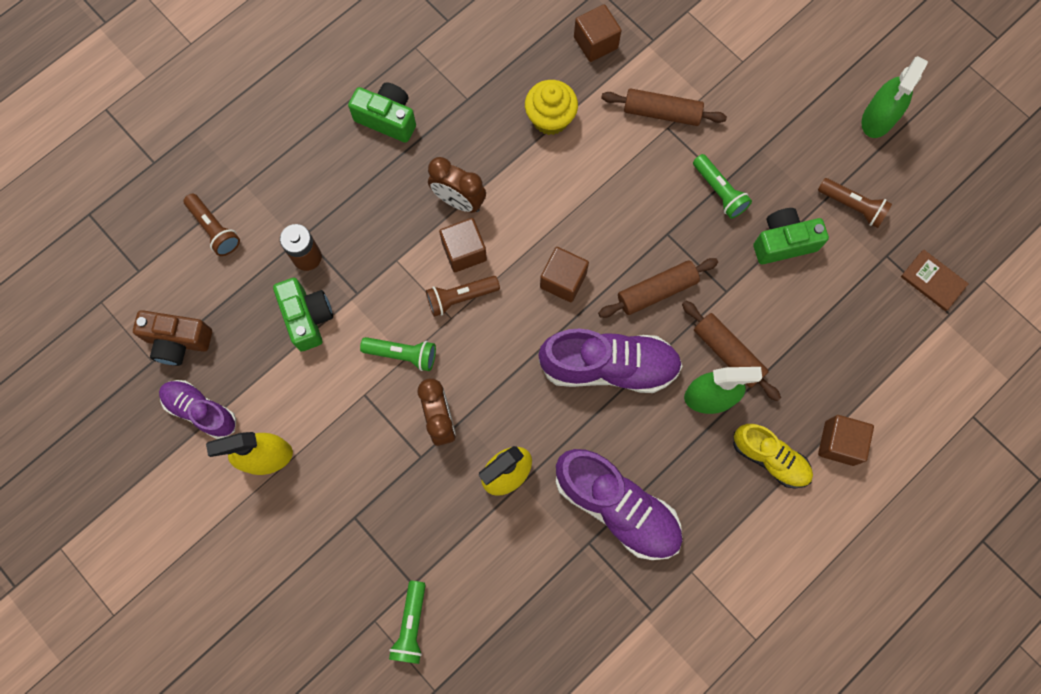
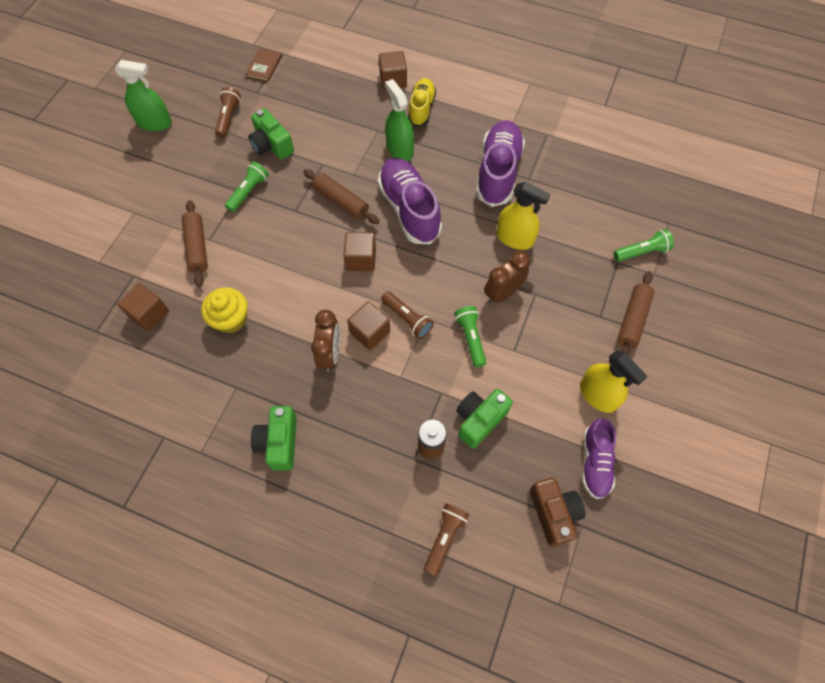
camera: 115 degrees left, 10 degrees down
brown rolling pin [682,300,781,401] -> brown rolling pin moved to [617,271,654,355]

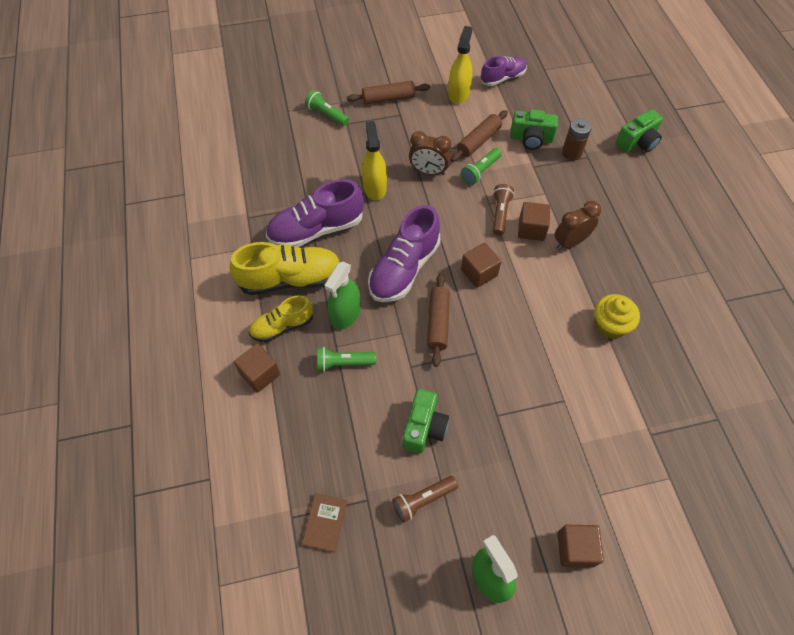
camera: 125 degrees left, 5 degrees down
brown cube [117,283,169,332] -> brown cube moved to [557,525,604,567]
brown rolling pin [182,200,208,287] -> brown rolling pin moved to [451,110,508,162]
green flashlight [225,161,269,212] -> green flashlight moved to [317,347,376,372]
brown book [245,48,282,82] -> brown book turned 60 degrees counterclockwise [302,493,347,553]
green camera [251,406,297,471] -> green camera moved to [616,110,663,153]
brown flashlight [424,503,469,576] -> none
brown camera [530,478,585,547] -> none
none -> yellow shoe [230,242,340,295]

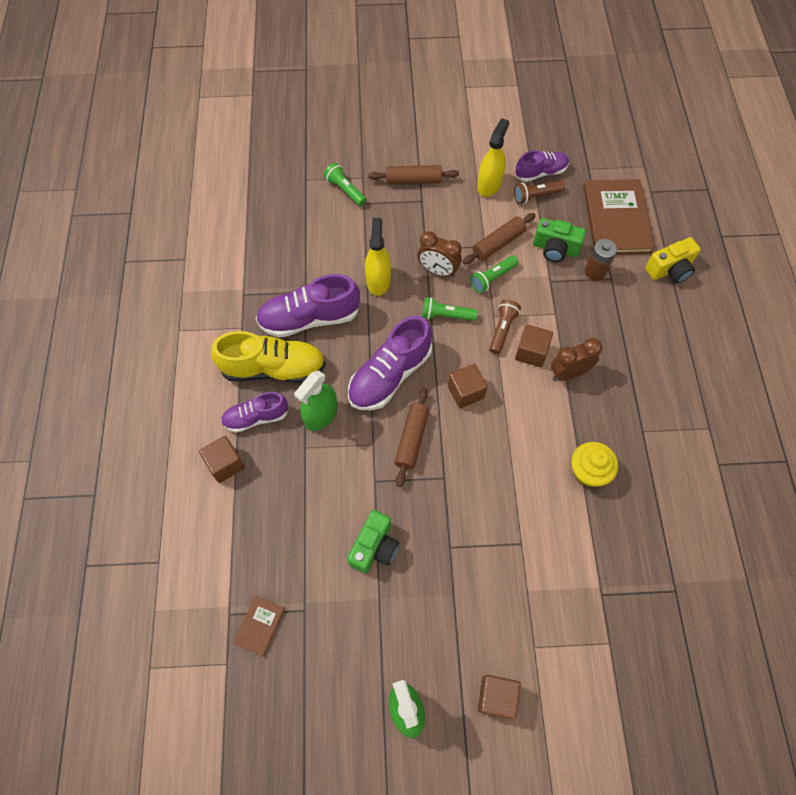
camera: 10 degrees right, 5 degrees up
yellow shoe [249,295,313,342] -> purple shoe [221,392,289,433]
green flashlight [317,347,376,372] -> green flashlight moved to [422,297,477,321]
brown flashlight [393,476,458,522] -> brown flashlight moved to [514,181,565,204]
green camera [616,110,663,153] -> yellow camera [645,237,701,283]
none -> brown book [583,179,655,255]

